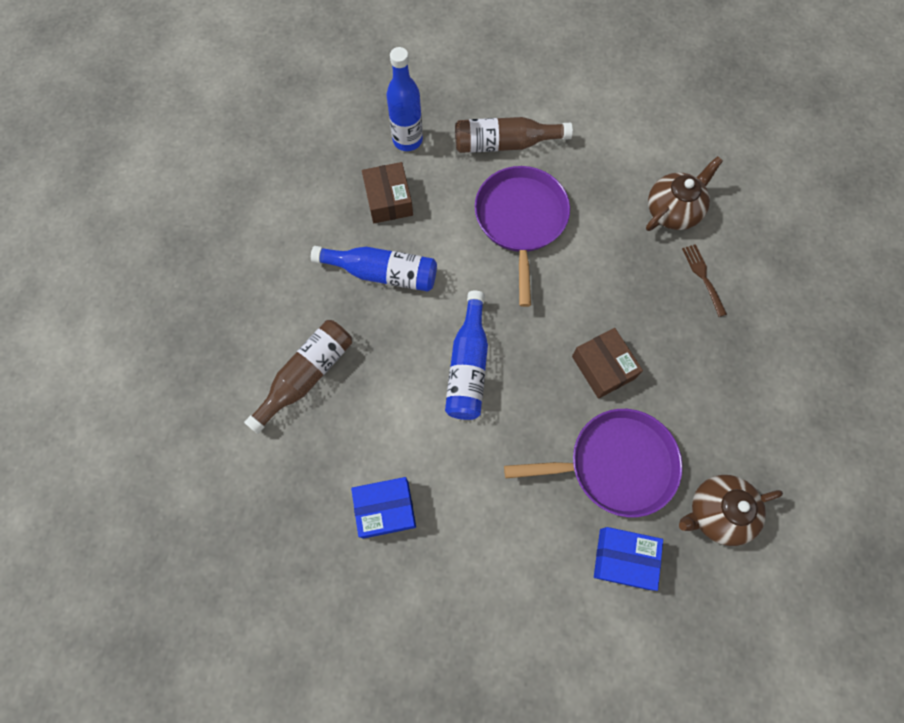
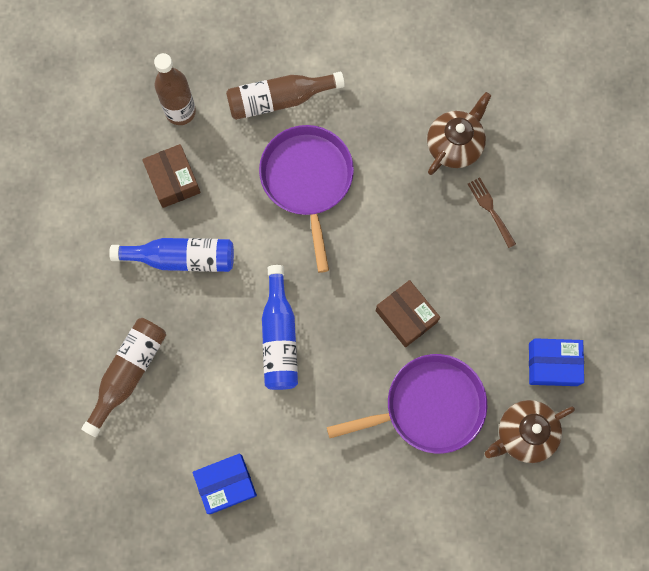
camera: 10 degrees left, 5 degrees up
blue bottle [386,47,423,151] -> brown bottle [154,53,196,125]
blue box [594,527,663,591] -> blue box moved to [529,338,584,386]

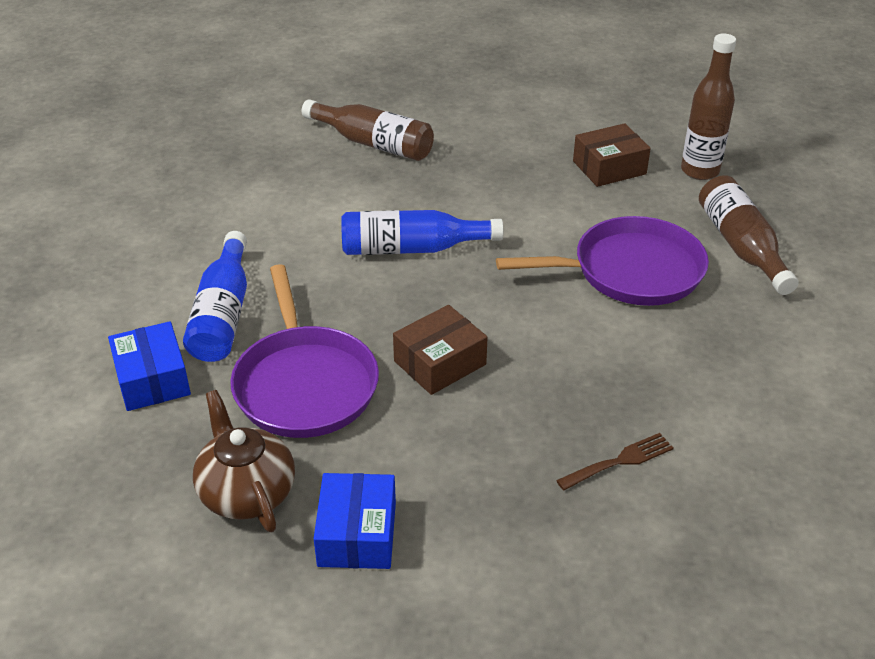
camera: 90 degrees right, 35 degrees down
blue bottle [109,238,234,272] -> blue bottle moved to [183,231,247,362]
blue box [192,454,257,514] -> blue box moved to [108,321,191,411]
brown teapot [427,92,491,175] -> none

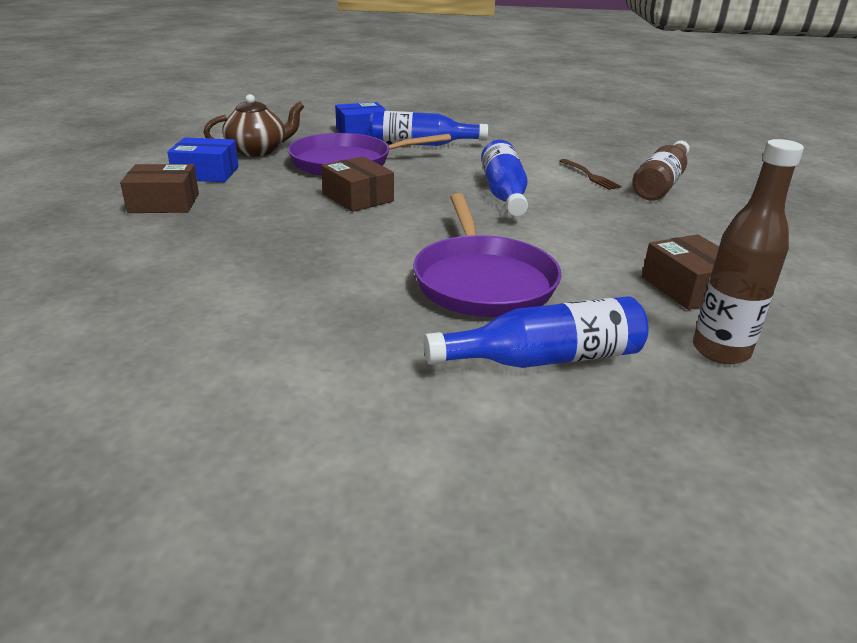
camera: 90 degrees right, 10 degrees down
brown fork [556,433,674,491] -> brown fork moved to [560,159,622,190]
brown bottle [699,175,798,295] -> blue bottle [423,296,649,368]
none -> brown box [120,164,199,213]

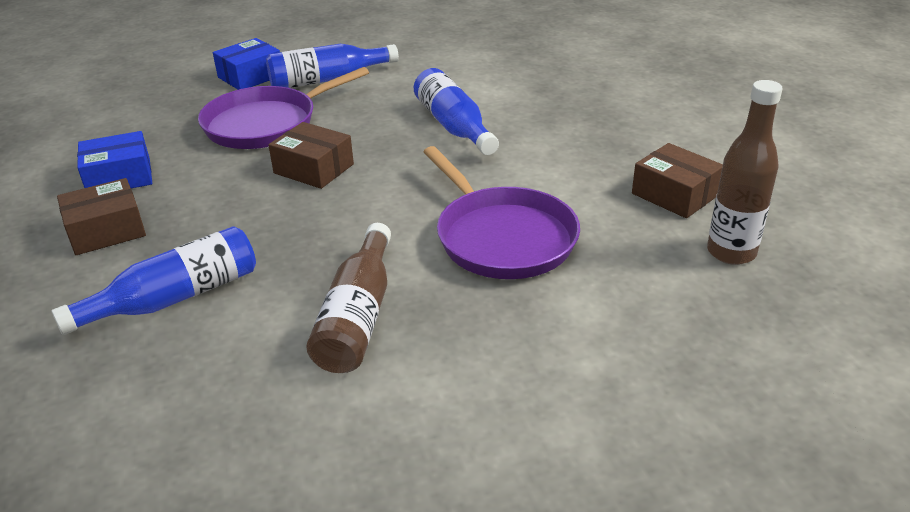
camera: 20 degrees left, 5 degrees up
brown teapot [203,94,304,157] -> none
blue bottle [423,296,649,368] -> blue bottle moved to [52,226,256,335]
brown fork [560,159,622,190] -> none
brown bottle [632,141,690,200] -> brown bottle moved to [306,223,391,373]

